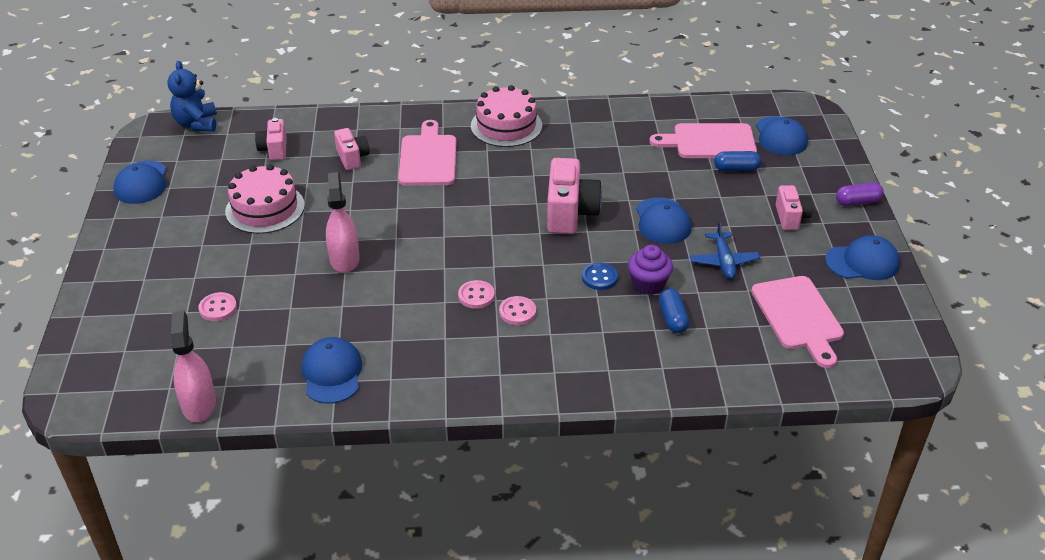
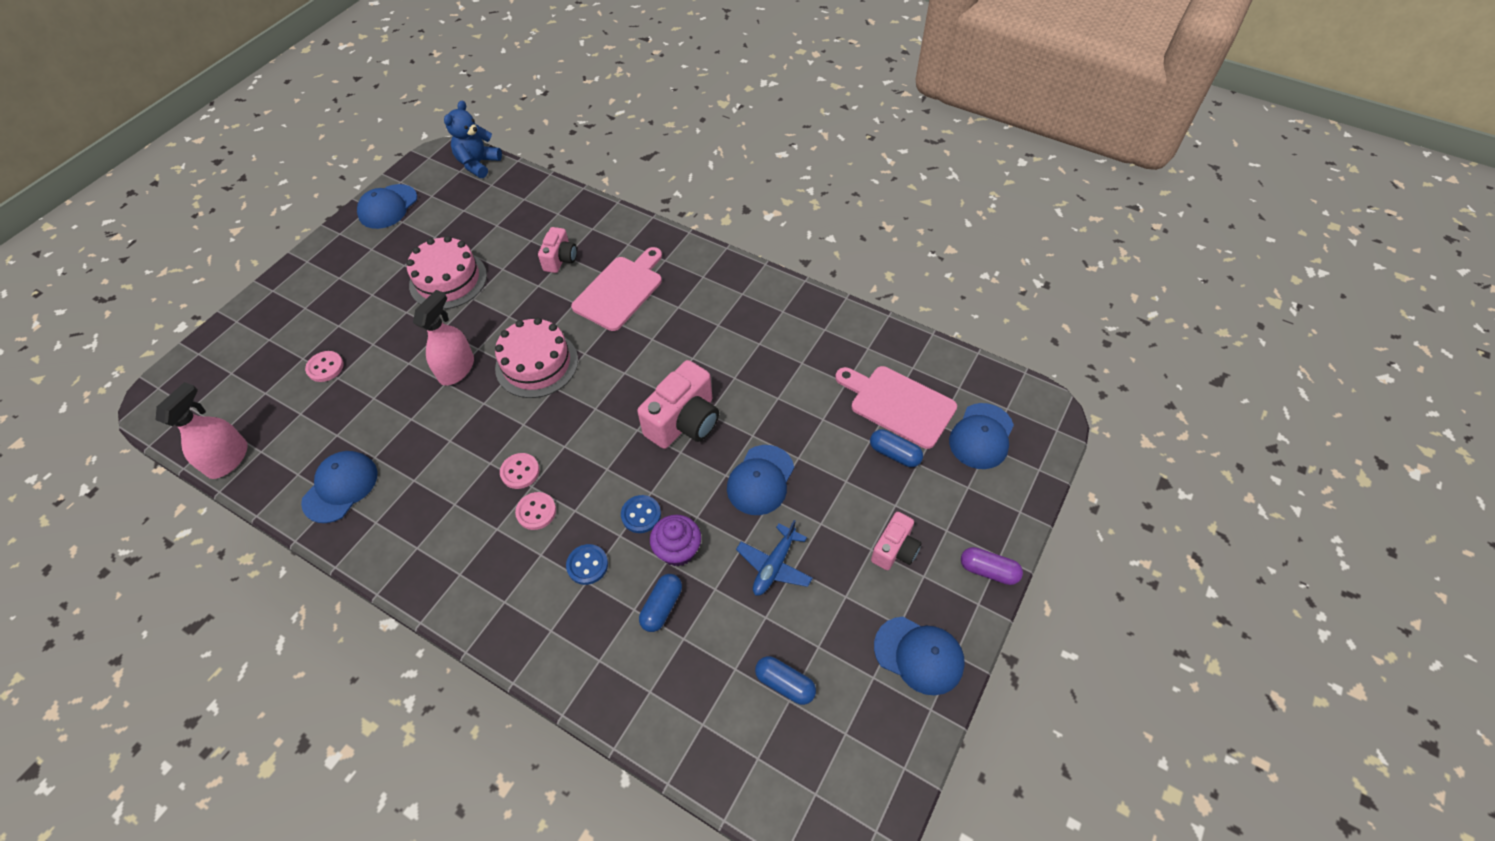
camera: 35 degrees right, 15 degrees up
pink camera [255,118,287,160] -> none
pink cake [471,85,542,147] -> pink cake moved to [495,318,578,398]
pink cutting board [751,276,844,368] -> blue capsule [755,656,816,705]
none -> blue button [566,544,608,585]

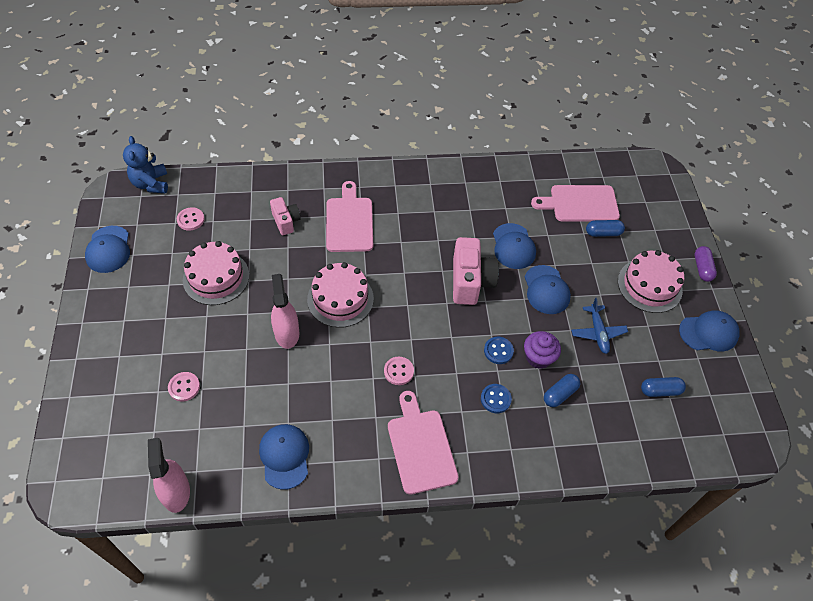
camera: 40 degrees left, 0 degrees up
pink button [515,492,556,530] -> pink button moved to [177,207,205,231]
blue capsule [639,574,682,632] -> blue capsule turned 60 degrees clockwise [544,374,580,407]
pink camera [871,512,922,570] -> pink cake [618,250,684,313]
blue cap [949,403,1014,469] -> blue cap moved to [493,223,536,269]
purple capsule [961,547,1023,585] -> purple capsule turned 75 degrees counterclockwise [695,246,717,282]
none -> pink cutting board [388,391,459,495]

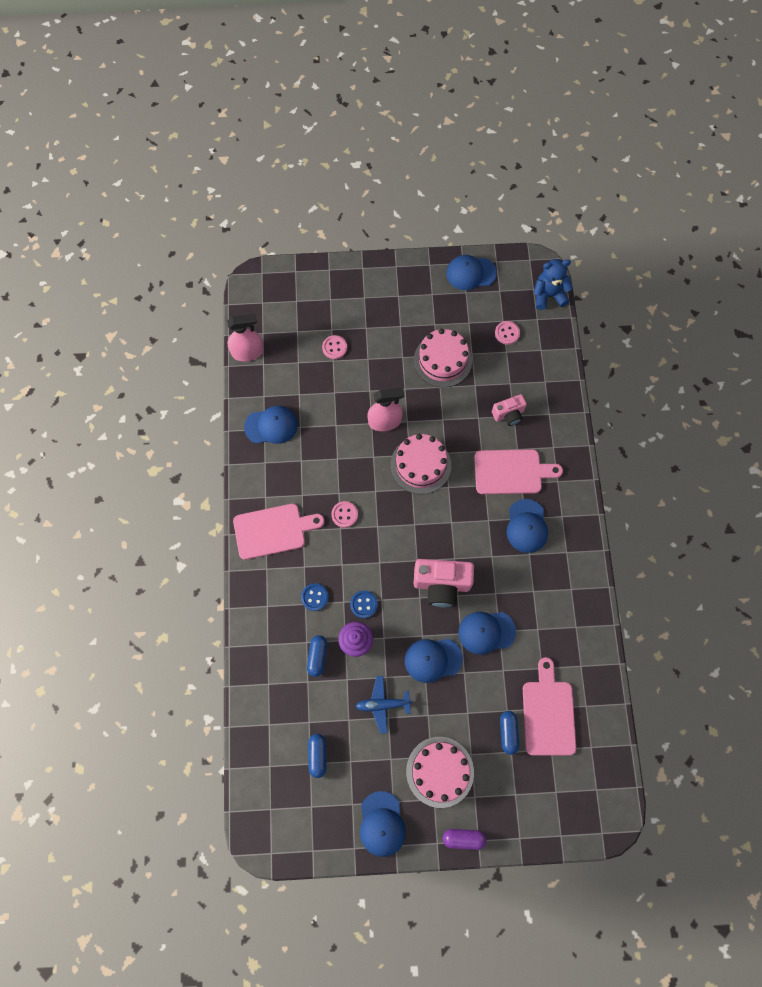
camera: 95 degrees right, 15 degrees up
blue capsule [544,374,580,407] -> blue capsule turned 45 degrees clockwise [307,635,327,677]
none -> blue cap [507,499,548,553]

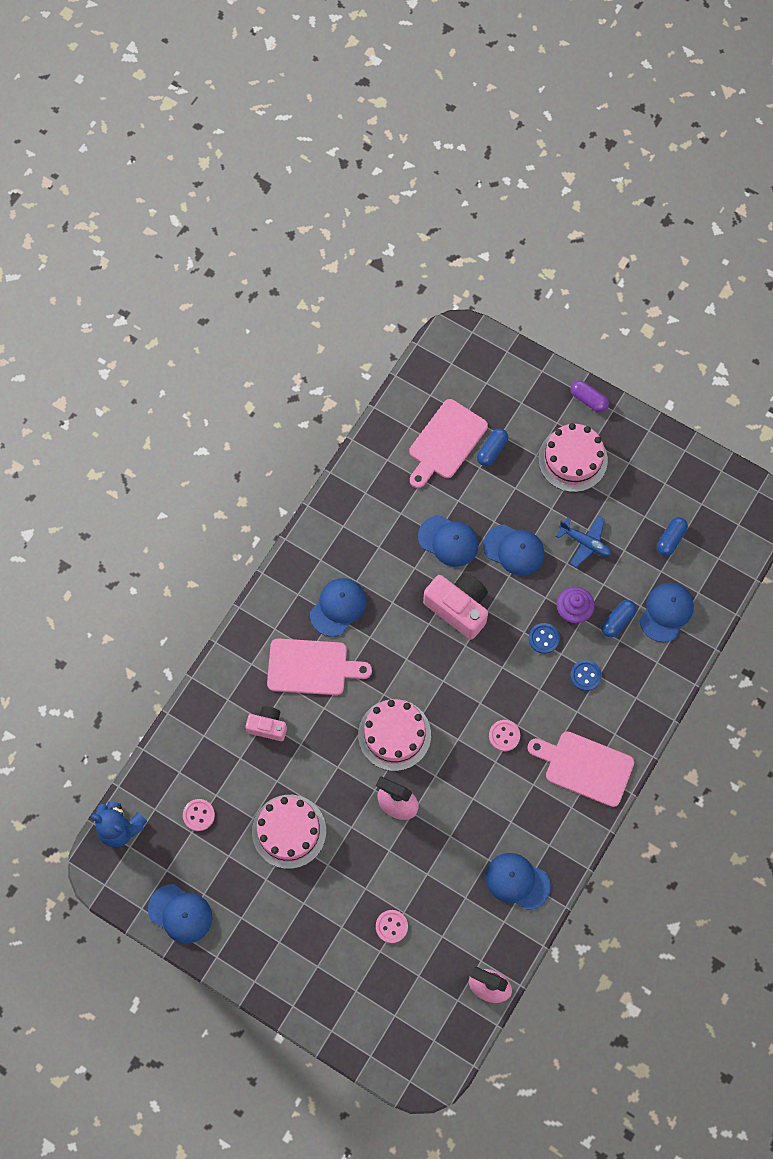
camera: 145 degrees left, 0 degrees up
blue cap [360,791,406,857] -> blue cap moved to [640,583,694,642]
pink cutting board [474,449,563,494] -> pink cutting board turned 150 degrees clockwise [267,638,372,695]

